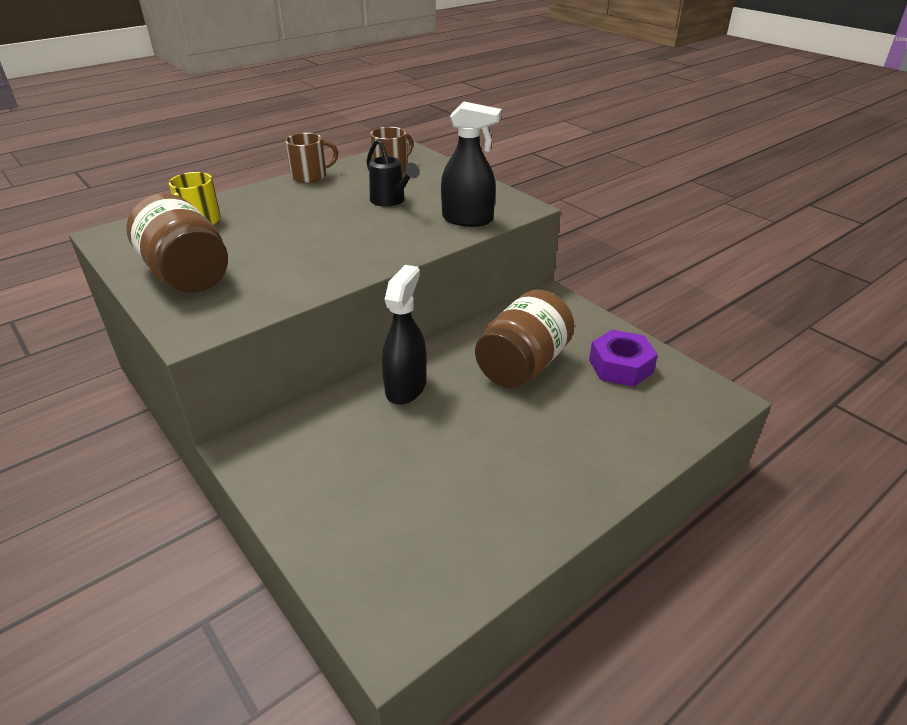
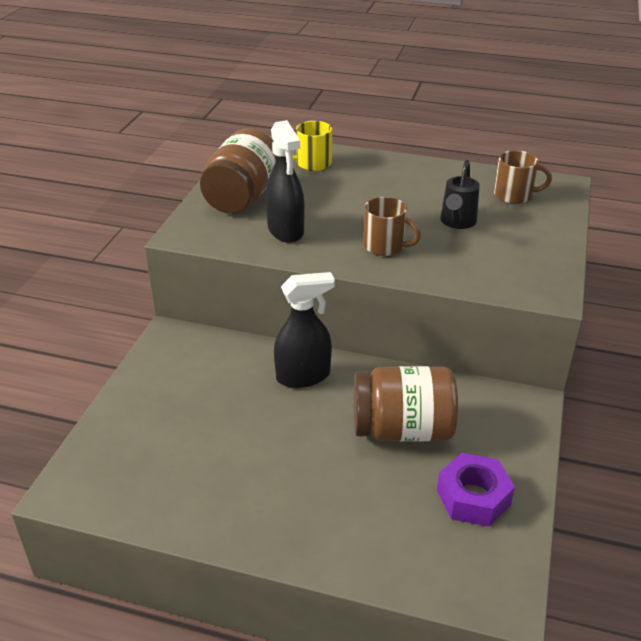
camera: 55 degrees right, 0 degrees up
brown mug [285,133,338,183] -> brown mug moved to [363,197,421,256]
black spray bottle [441,102,502,227] -> black spray bottle moved to [266,120,305,243]

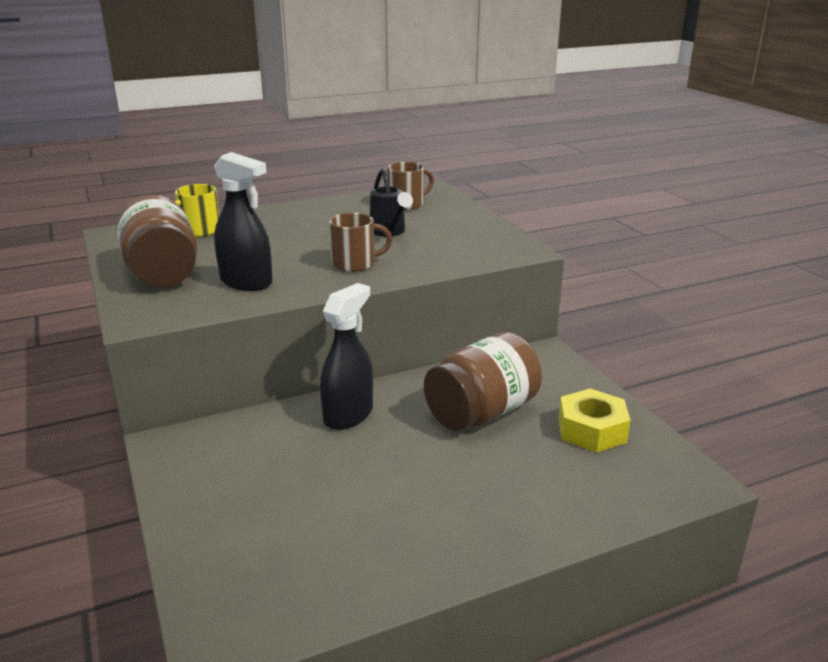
camera: 40 degrees left, 10 degrees down
purple nut [437,453,515,527] -> yellow nut [558,388,631,453]

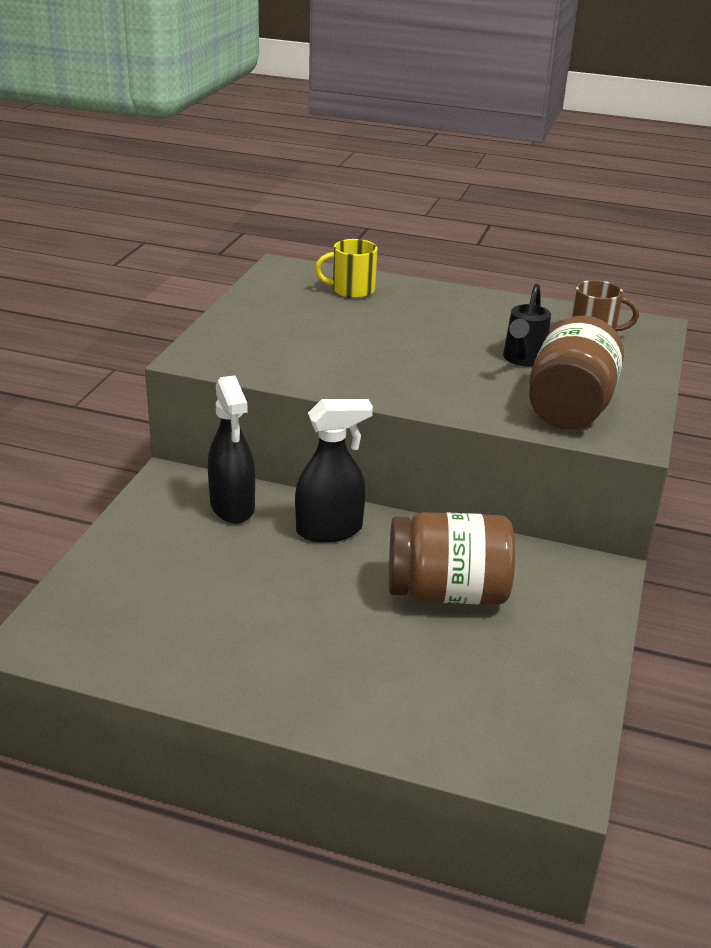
camera: 40 degrees right, 5 degrees up
brown jar [117,195,197,287] -> brown jar moved to [529,316,624,429]
black spray bottle [214,152,273,291] -> black spray bottle moved to [208,375,255,523]
brown mug [329,213,393,272] -> none
yellow nut [558,388,631,453] -> none

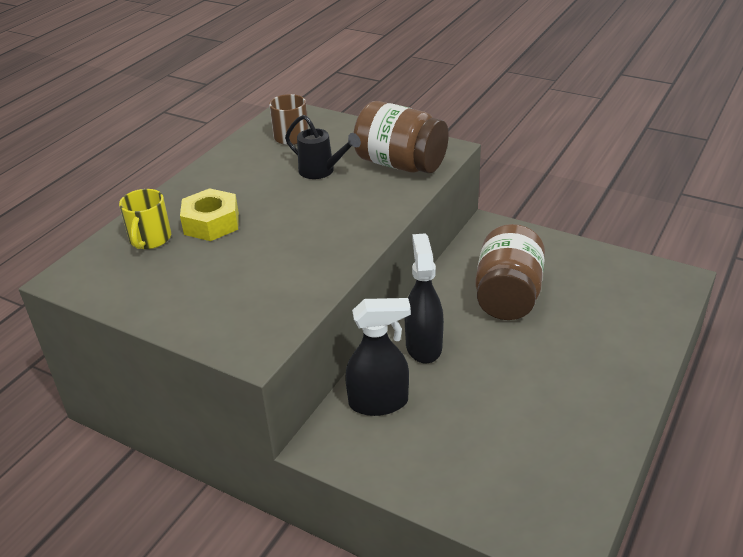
camera: 75 degrees left, 5 degrees up
none -> yellow nut [180,188,239,241]

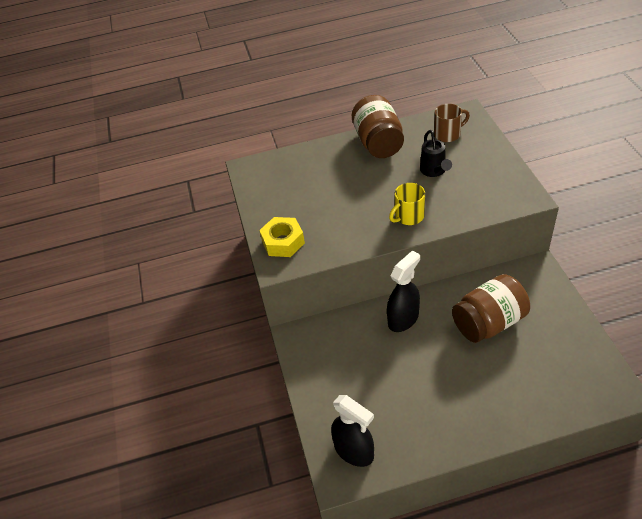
camera: 50 degrees right, 10 degrees up
yellow mug [119,189,171,249] -> yellow mug moved to [389,183,425,225]
yellow nut [180,188,239,241] -> yellow nut moved to [259,217,305,257]
black spray bottle [345,298,411,416] -> black spray bottle moved to [331,395,374,467]
brown jar [353,101,449,173] -> brown jar moved to [352,95,404,158]

